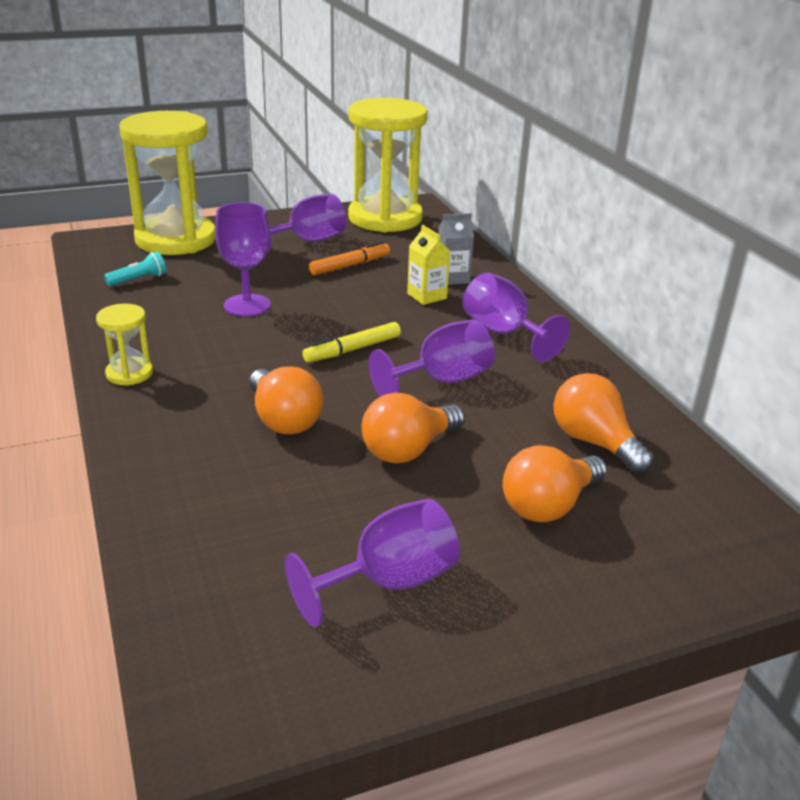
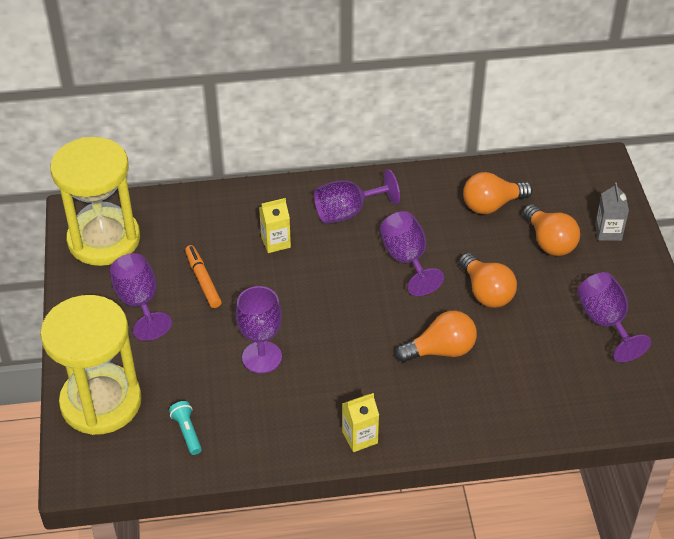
camera: 75 degrees left, 15 degrees up
yellow hourglass [96,304,153,386] -> yellow carton [342,393,379,452]
yellow marker [302,322,401,362] -> none
grey carton [438,213,474,285] -> grey carton moved to [595,182,629,241]

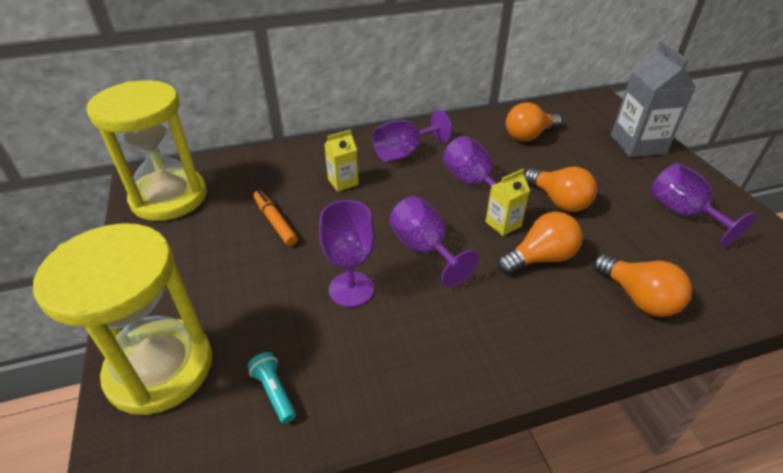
camera: 10 degrees left, 5 degrees down
purple goblet [110,253,172,341] -> purple goblet moved to [389,196,479,287]
yellow carton [342,393,379,452] -> yellow carton moved to [485,169,530,236]
orange light bulb [523,204,580,256] -> orange light bulb moved to [593,254,692,317]
grey carton [595,182,629,241] -> grey carton [611,42,696,157], size x1.86

